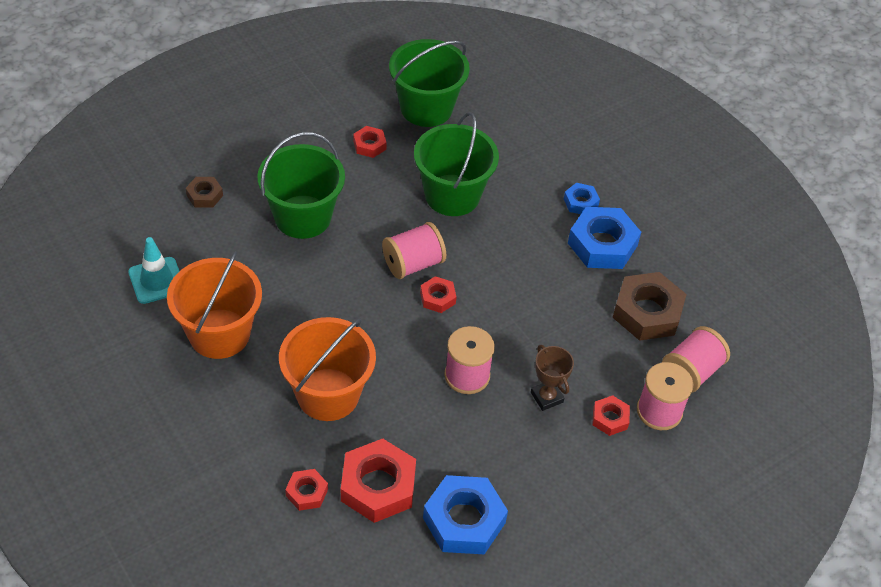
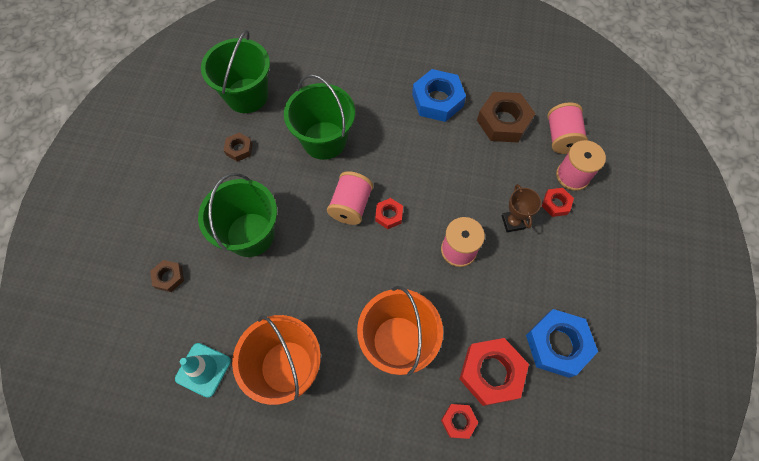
camera: 40 degrees left, 15 degrees up
red nut [353,126,387,158] -> brown nut [223,132,253,162]
brown trophy [531,345,574,411] -> brown trophy turned 60 degrees clockwise [502,184,541,232]
blue nut [564,183,600,214] -> none

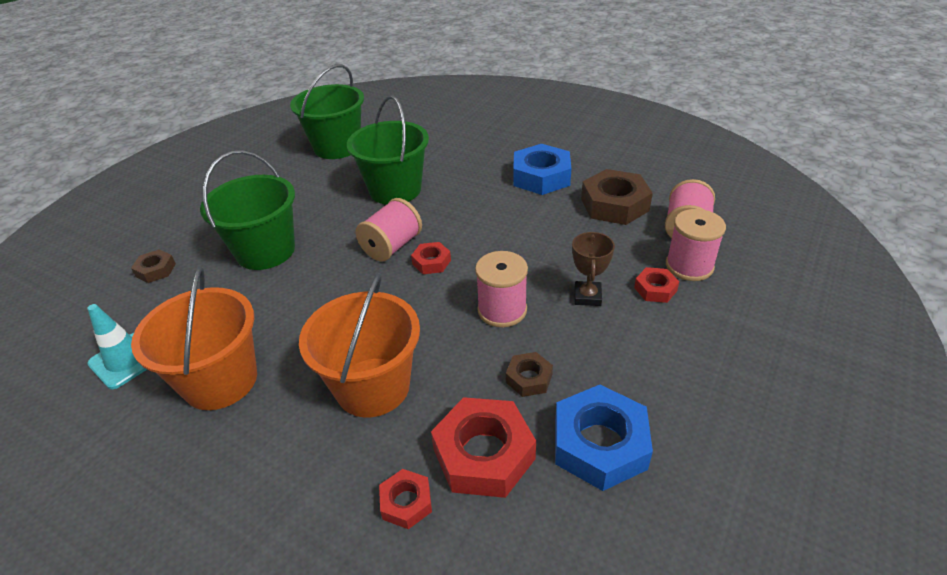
camera: 20 degrees right, 25 degrees down
brown nut [223,132,253,162] -> brown nut moved to [506,352,553,397]

